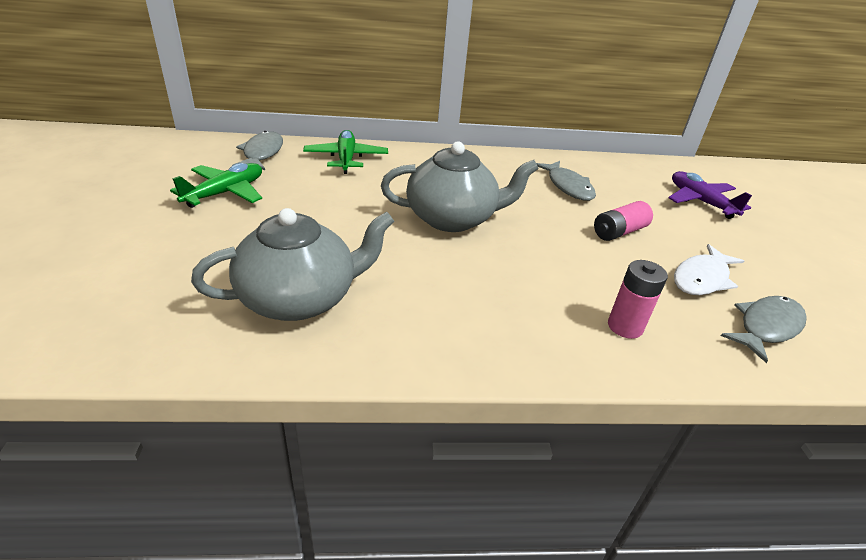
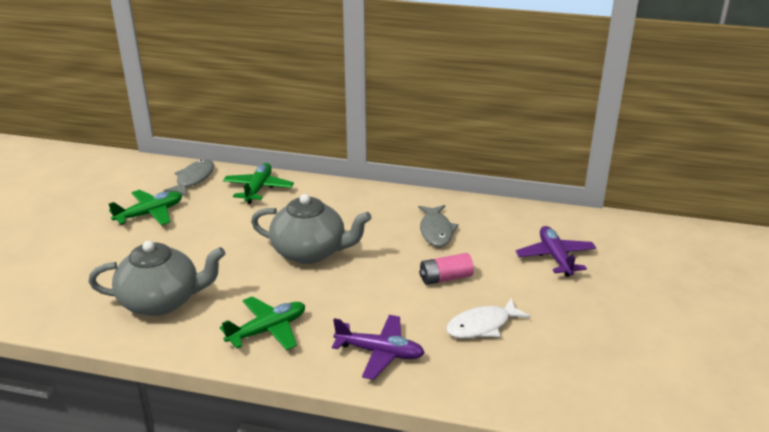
camera: 20 degrees right, 5 degrees down
pink battery [608,260,668,339] -> purple plane [332,315,425,380]
grey fish [721,296,807,363] -> none
none -> green plane [220,296,305,350]

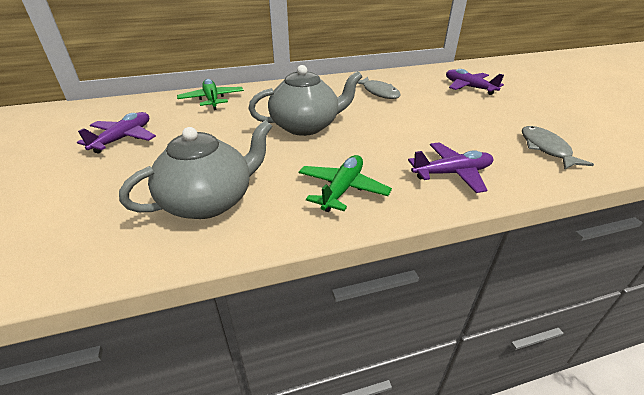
camera: 30 degrees left, 5 degrees up
green plane [109,190,182,225] -> purple plane [77,112,156,154]
grey fish [163,160,214,196] -> grey fish moved to [522,126,594,169]
pink battery [419,253,474,285] -> none
white fish [446,298,531,338] -> none

